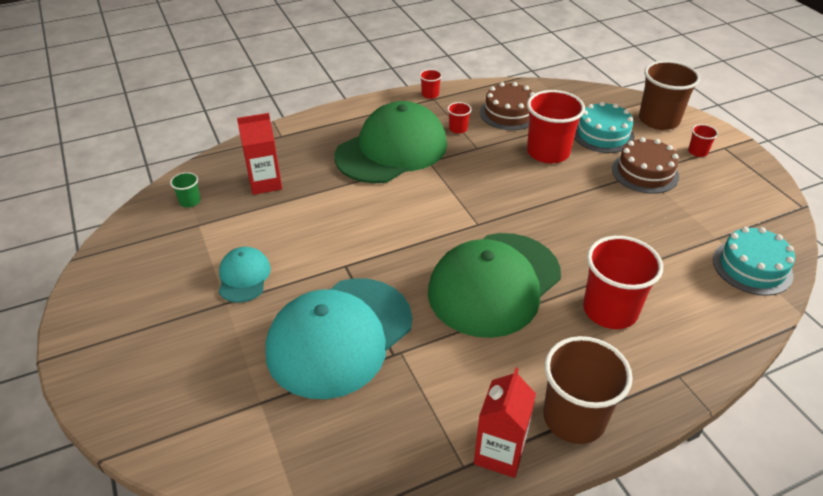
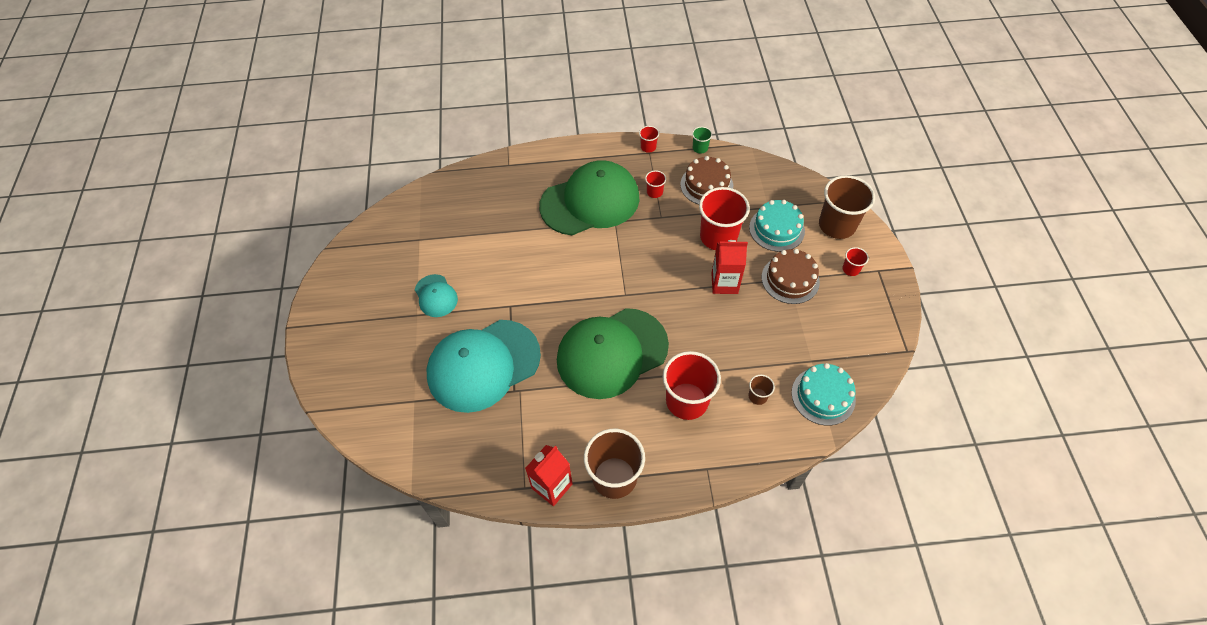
camera: 20 degrees right, 15 degrees up
green cup [170,172,201,207] -> green cup moved to [692,127,712,153]
turquoise cap [219,247,271,303] -> turquoise cap turned 135 degrees clockwise [415,274,458,317]
red carton [237,113,282,195] -> red carton moved to [711,240,748,294]
none -> brown cup [748,375,775,405]

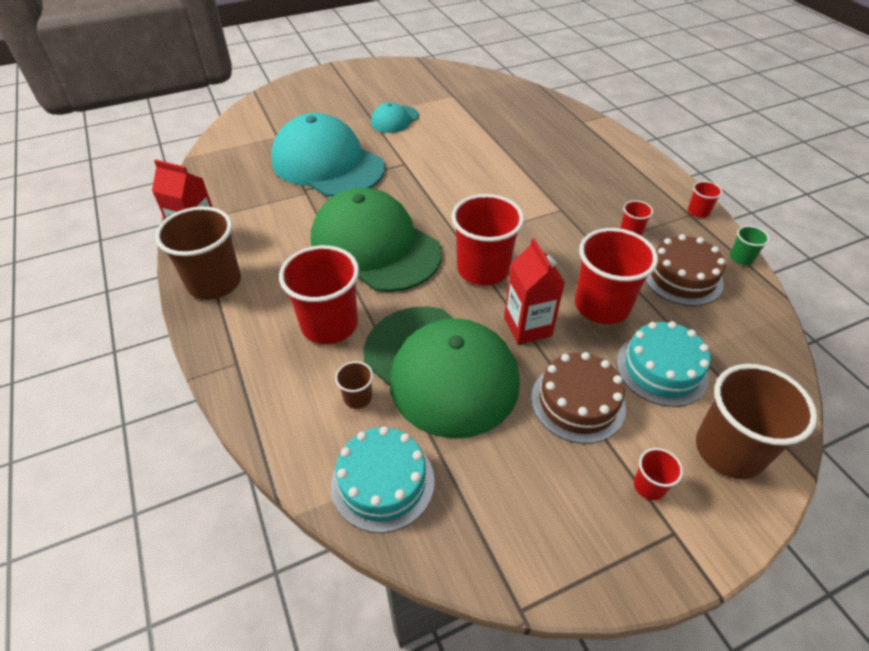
camera: 70 degrees right, 10 degrees down
green cap [539,160,639,235] -> green cap moved to [363,306,520,438]
none -> red cup [451,194,524,286]

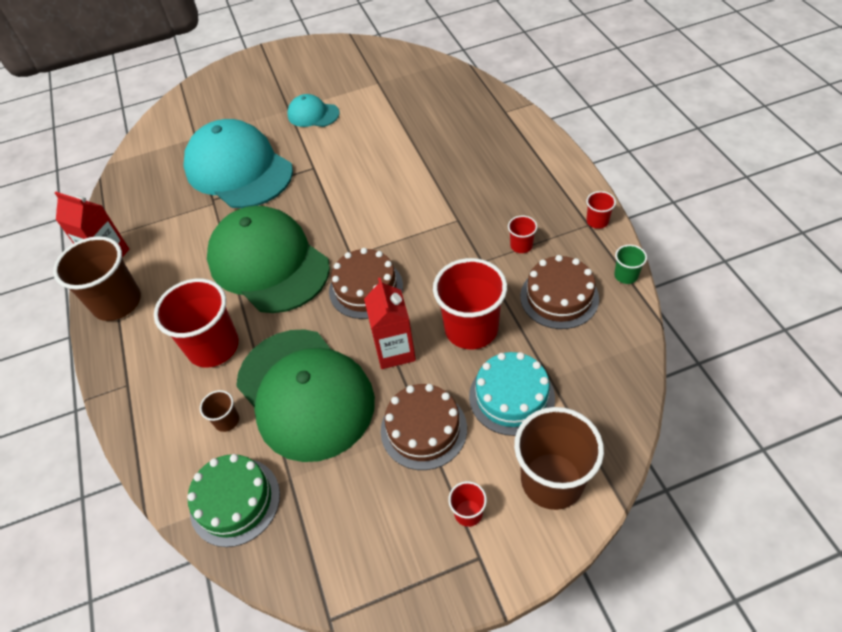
camera: 10 degrees right, 5 degrees up
turquoise cake [331,426,435,533] -> green cake [187,454,280,547]
turquoise cap [371,102,419,133] -> turquoise cap turned 60 degrees clockwise [288,94,340,127]
red cup [451,194,524,286] -> brown cake [329,248,403,319]

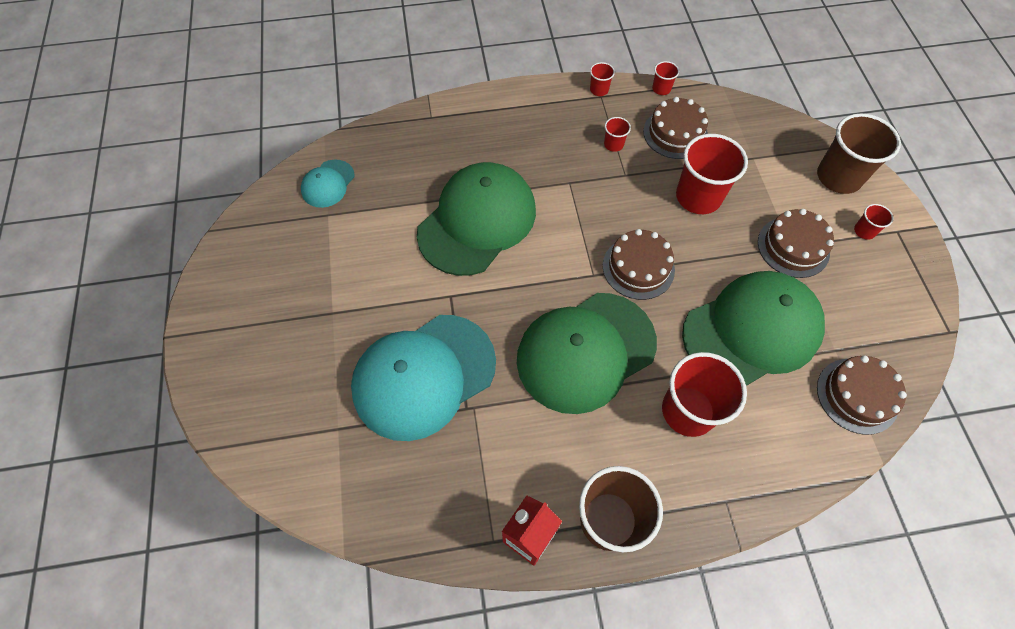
camera: 85 degrees left, 10 degrees up
green cake [187,454,280,547] -> brown cake [817,355,907,435]
brown cup [200,390,239,432] -> none
turquoise cap [288,94,340,127] -> turquoise cap moved to [301,159,355,208]
red carton [364,278,416,369] -> none
turquoise cake [469,352,555,436] -> none
green cup [614,245,647,284] -> red cup [652,61,679,95]
none -> green cap [417,162,536,276]

